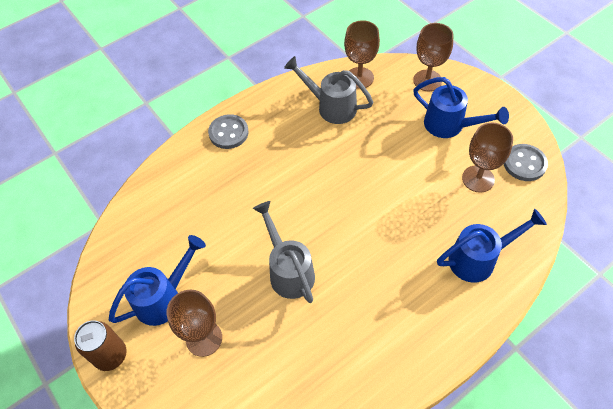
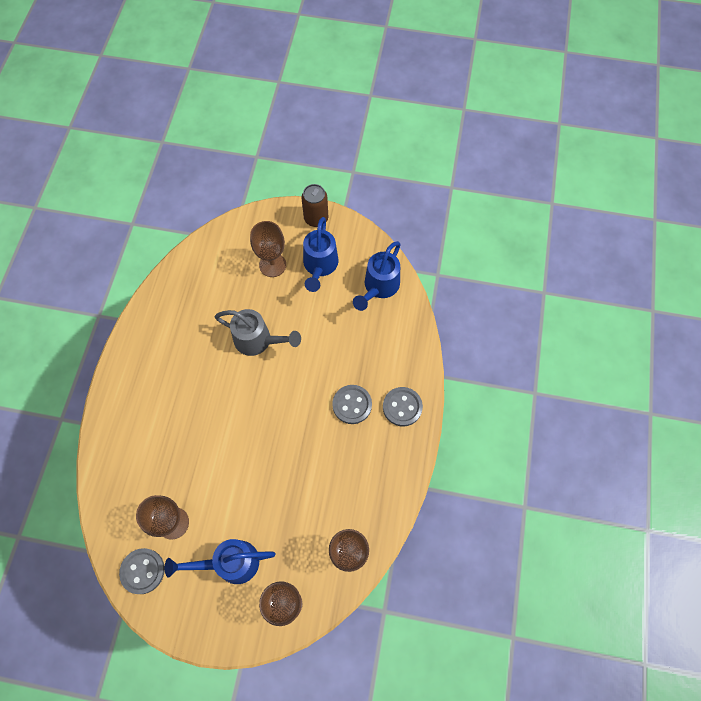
camera: 135 degrees right, 10 degrees up
grey watering can [284,56,373,124] -> none
blue watering can [437,209,547,283] -> blue watering can moved to [353,241,401,311]
none -> grey button [332,385,372,424]

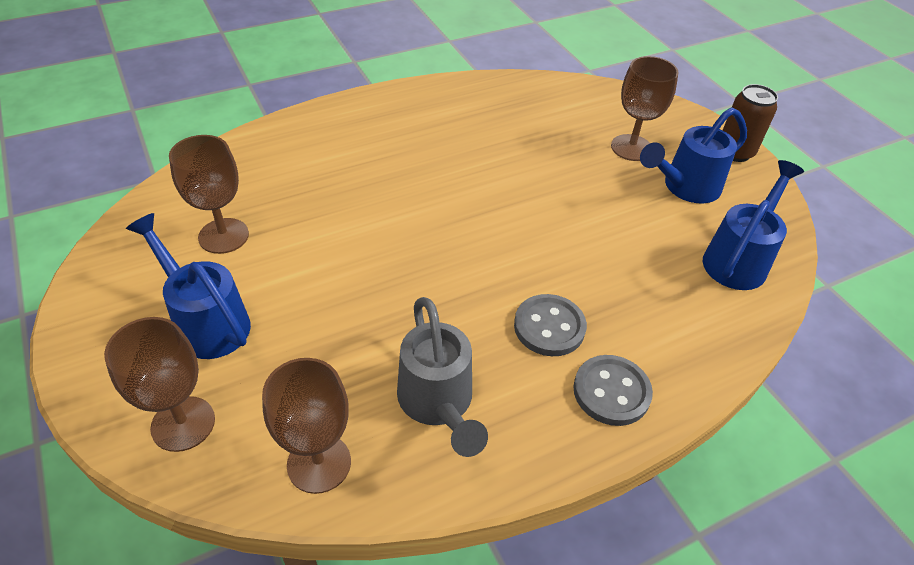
camera: 50 degrees right, 20 degrees down
grey button [119,548,165,594] -> none
grey watering can [215,309,301,356] -> grey watering can moved to [397,297,488,457]
blue watering can [353,241,401,311] -> blue watering can turned 135 degrees clockwise [703,160,804,290]

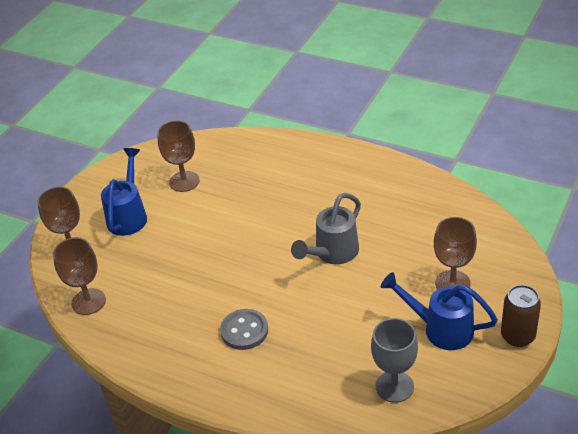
camera: 60 degrees right, 5 degrees down
grey watering can [397,297,488,457] -> grey watering can moved to [291,193,361,264]
grey button [573,355,653,426] -> none
blue watering can [703,160,804,290] -> grey goblet [371,318,418,403]

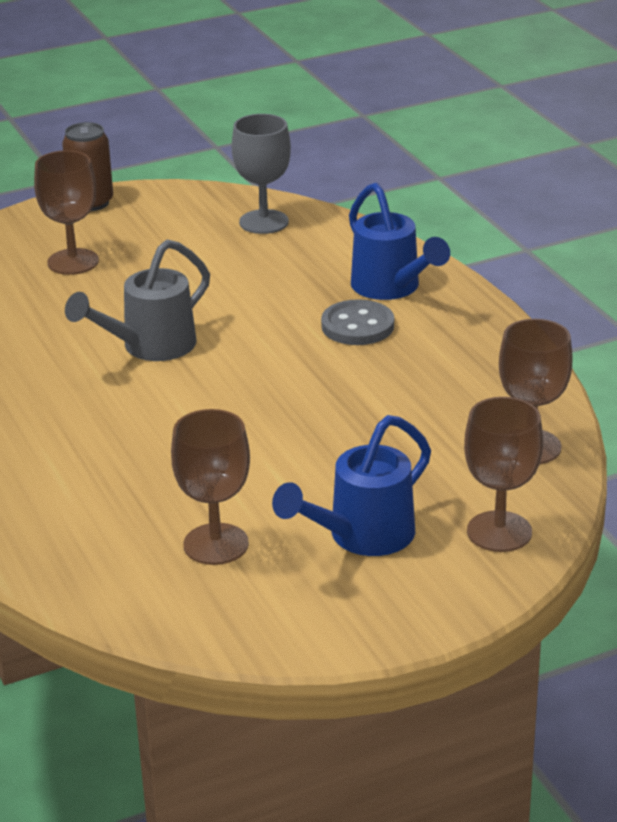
camera: 145 degrees left, 10 degrees down
grey watering can [291,193,361,264] -> grey watering can turned 150 degrees clockwise [65,239,210,361]
blue watering can [381,272,498,350] -> blue watering can moved to [349,183,450,300]

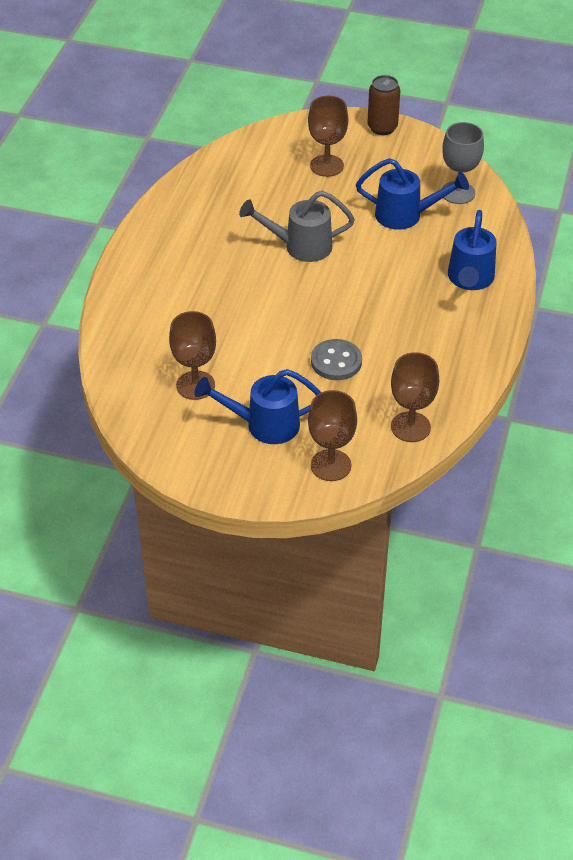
camera: 40 degrees right, 15 degrees up
grey button [321,299,394,345] -> grey button moved to [311,339,362,380]
none -> blue watering can [356,158,469,230]

